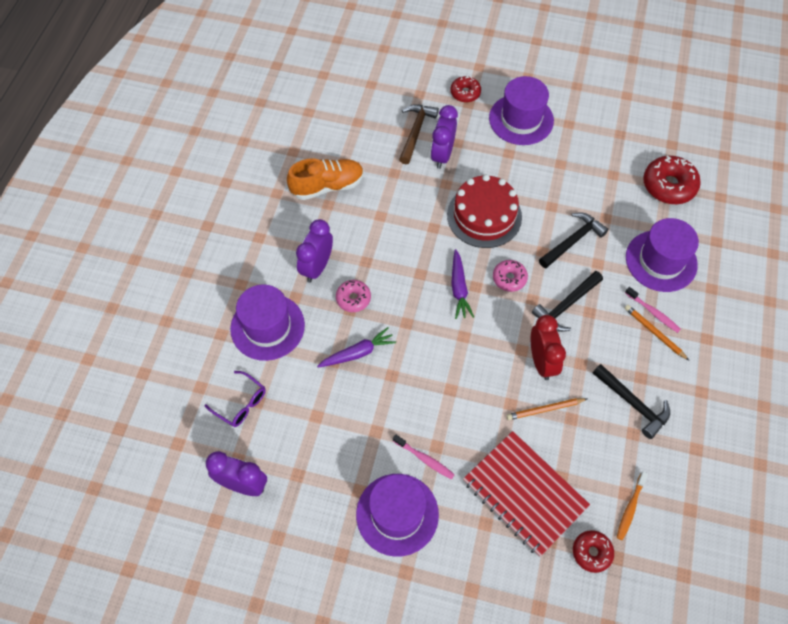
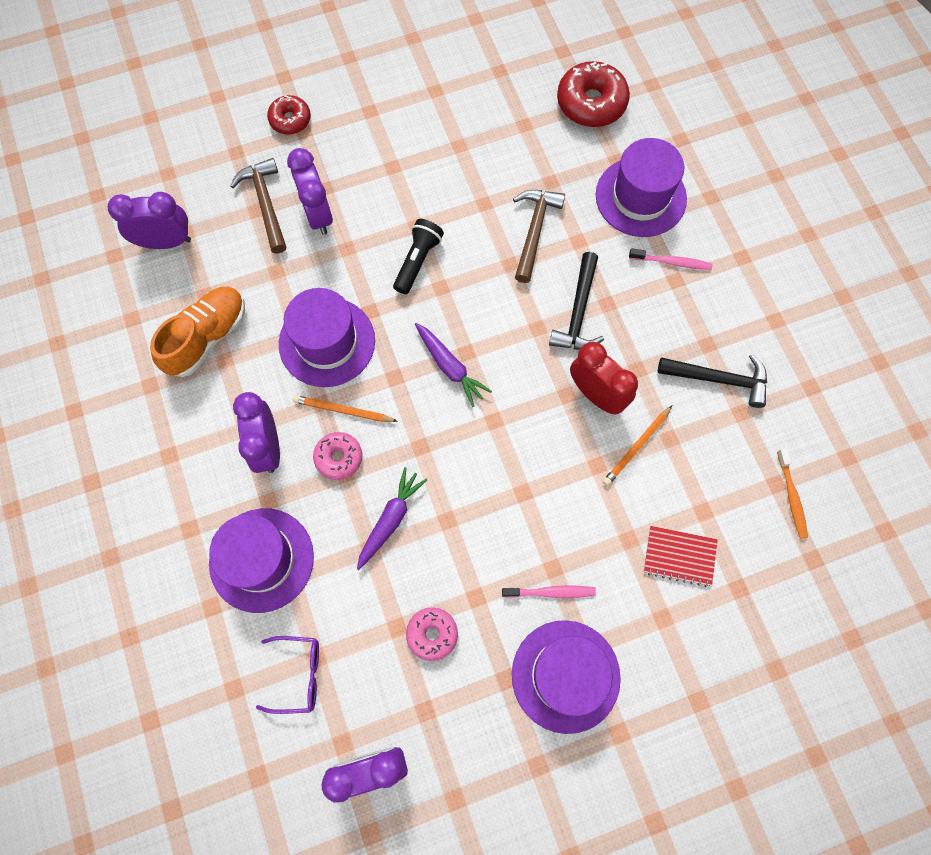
camera: 35 degrees left, 10 degrees up
red cake [447,174,522,248] -> black flashlight [393,219,444,294]
red notebook [463,431,590,557] -> red notebook [644,526,718,587], size x0.51
purple hat [489,76,554,145] -> purple hat moved to [279,288,375,387]
pink donut [493,260,528,292] -> pink donut moved to [406,607,458,661]
black hammer [539,213,608,268] -> brown hammer [513,190,565,283]
red donut [573,530,614,573] -> none
orange pencil [625,305,689,360] -> orange pencil moved to [293,395,398,422]
none -> purple clock [108,192,191,249]

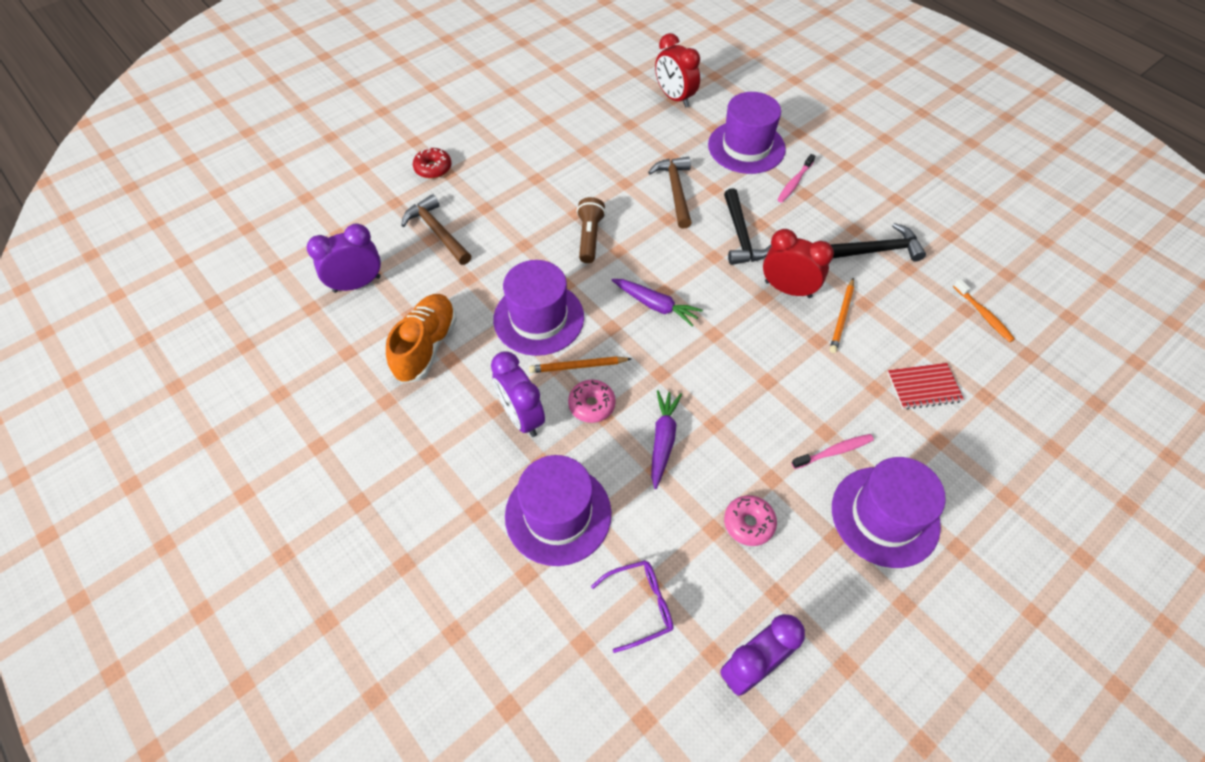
camera: 20 degrees left, 15 degrees down
purple clock [287,148,333,235] -> none
black flashlight [393,219,444,294] -> brown flashlight [576,197,606,263]
red donut [557,61,630,127] -> red clock [655,33,700,108]
pink toothbrush [629,248,712,270] -> pink toothbrush turned 135 degrees clockwise [777,154,815,203]

